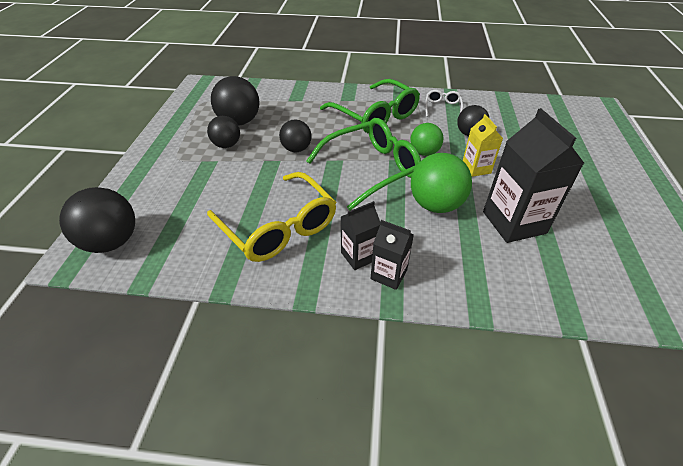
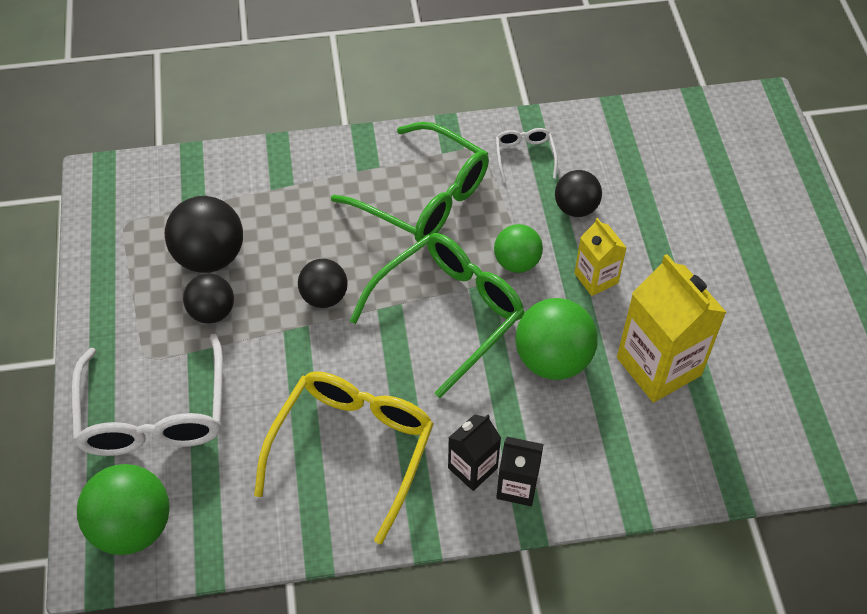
camera: 15 degrees left, 10 degrees up
black ball [59,187,135,253] -> green ball [77,464,170,555]
yellow glasses [207,172,336,262] -> yellow glasses turned 105 degrees counterclockwise [254,371,434,544]
black carton [483,108,584,243] -> yellow carton [617,254,726,403]
none -> white glasses [71,334,223,456]

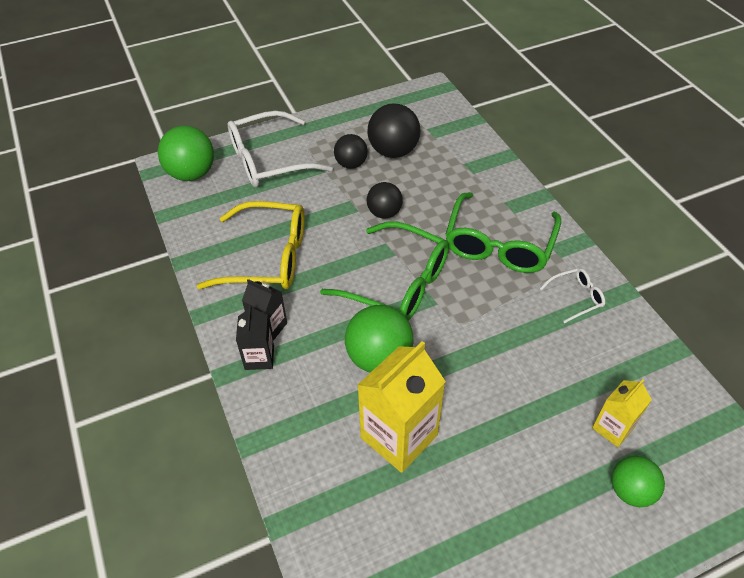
camera: 75 degrees right, 5 degrees down
green ball [494,224,543,273] -> green ball moved to [612,456,665,507]
black ball [555,170,602,217] -> none
yellow carton [574,218,627,296] -> yellow carton moved to [592,379,652,447]

